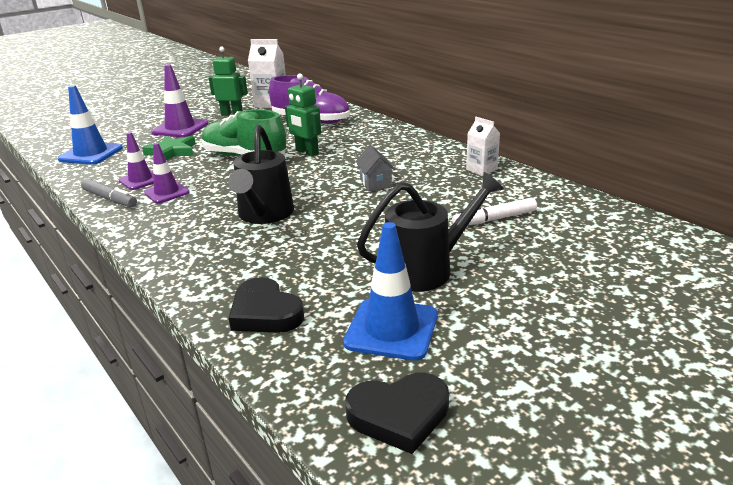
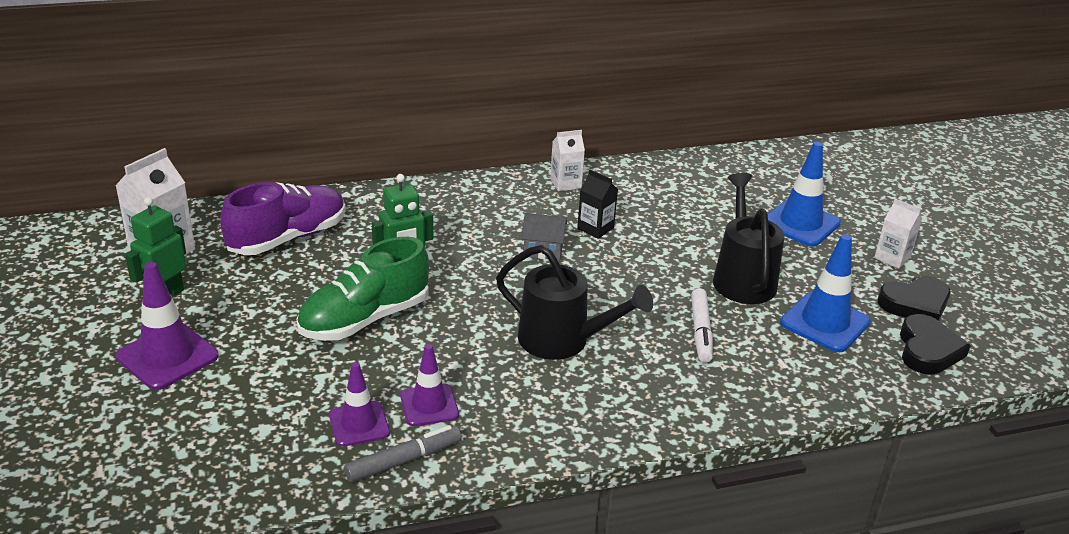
camera: 70 degrees left, 5 degrees up
blue traffic cone [58,85,123,165] -> blue traffic cone moved to [768,142,841,247]
green star [142,136,196,160] -> none
black heart [229,277,304,333] -> black heart moved to [878,276,950,321]
white marker [452,197,537,225] -> white marker moved to [691,288,713,363]
none -> black carton [577,170,618,239]
none -> white carton [874,199,922,269]

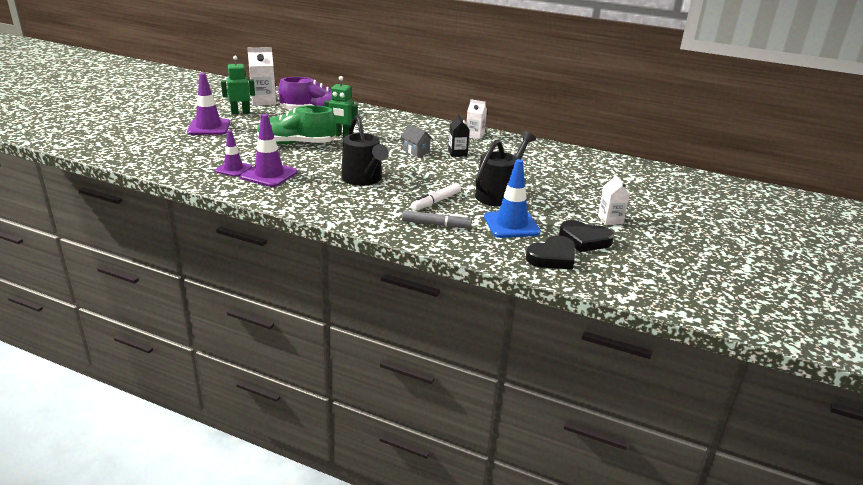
camera: 40 degrees right, 5 degrees down
grey marker [344,425,461,482] -> grey marker moved to [402,210,472,228]
purple traffic cone [400,344,459,426] -> purple traffic cone [240,114,297,187], size x1.53
blue traffic cone [768,142,841,247] -> none

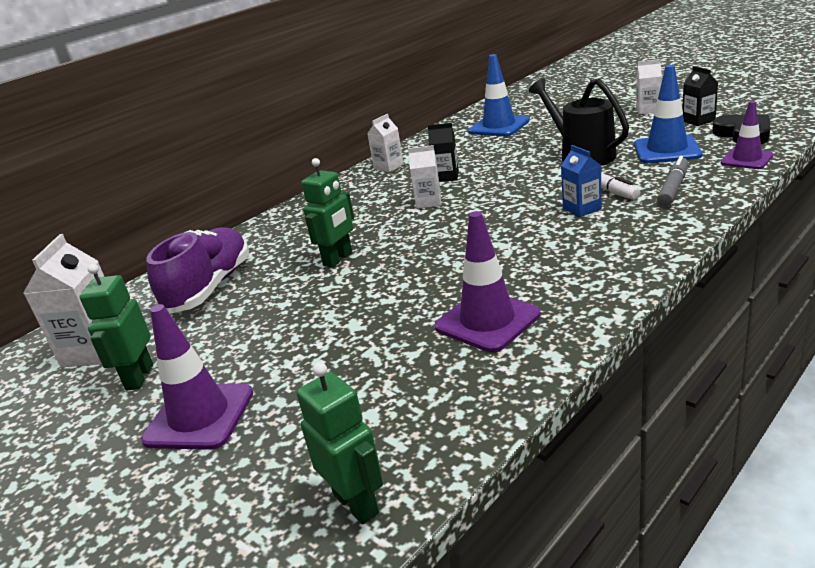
camera: 65 degrees left, 0 degrees up
purple traffic cone [215,130,252,177] -> purple traffic cone moved to [721,101,773,169]
green shoe [257,105,336,144] -> none
black watering can [341,115,389,186] -> none
grey house [401,124,433,157] -> white carton [408,145,441,209]
black heart [559,220,614,252] -> black carton [682,66,718,126]
none -> green robot [297,362,383,524]
none -> blue traffic cone [469,54,529,136]
none -> blue carton [561,145,602,217]

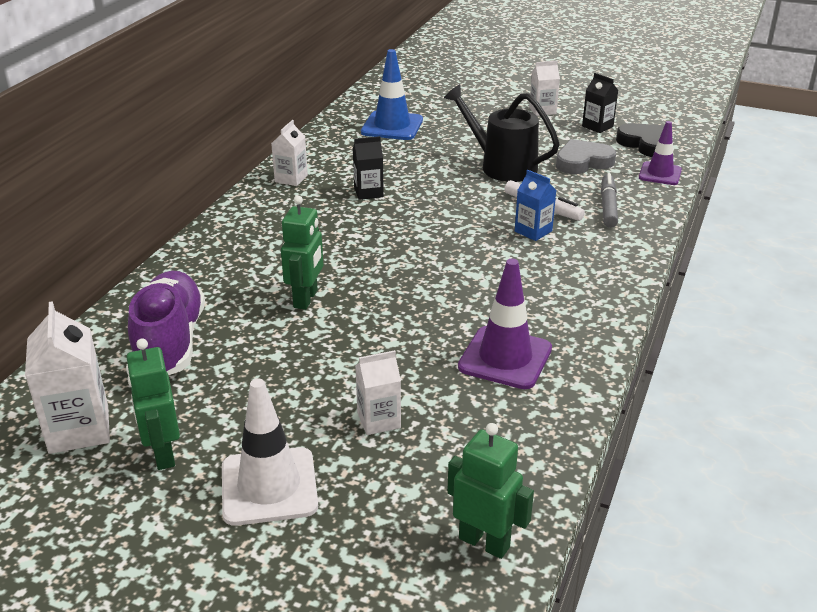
camera: 25 degrees left, 5 degrees up
purple traffic cone [141,304,253,450] -> white traffic cone [222,378,318,526]
white carton [408,145,441,209] -> white carton moved to [355,350,401,435]
blue traffic cone [634,65,702,163] -> grey heart [556,139,616,174]

